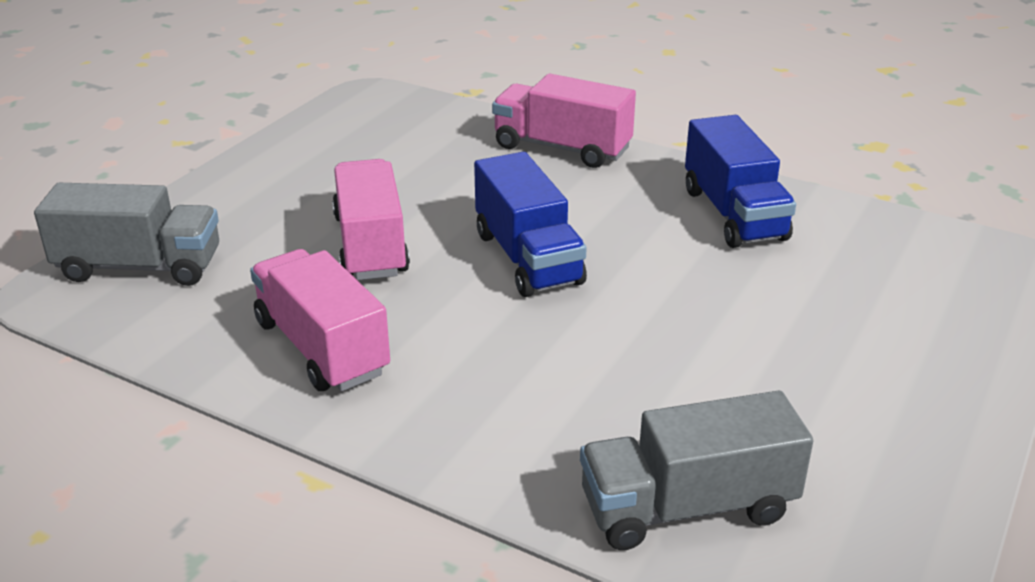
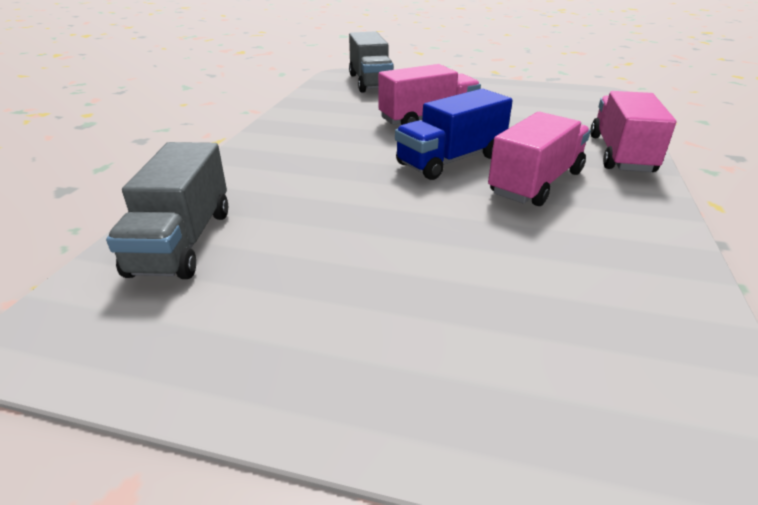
camera: 75 degrees right, 0 degrees up
pink truck [250,249,390,391] -> pink truck moved to [488,112,590,206]
grey truck [580,391,813,550] -> grey truck turned 150 degrees counterclockwise [106,142,228,279]
blue truck [685,115,796,248] -> none

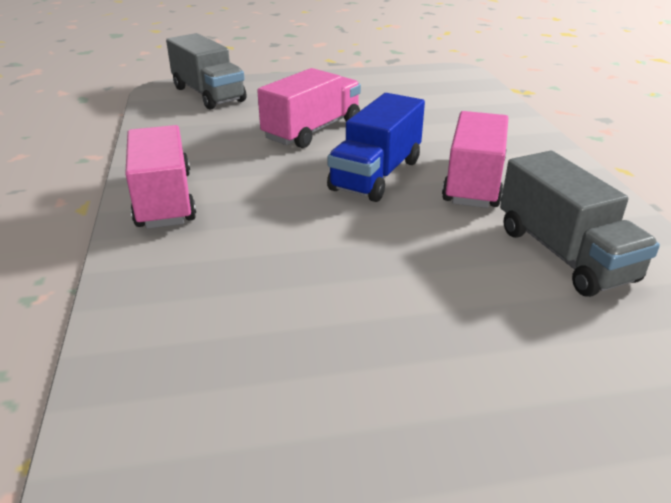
camera: 25 degrees left, 0 degrees up
grey truck [106,142,228,279] -> grey truck moved to [500,151,660,297]
pink truck [590,91,676,172] -> pink truck moved to [125,125,196,229]

